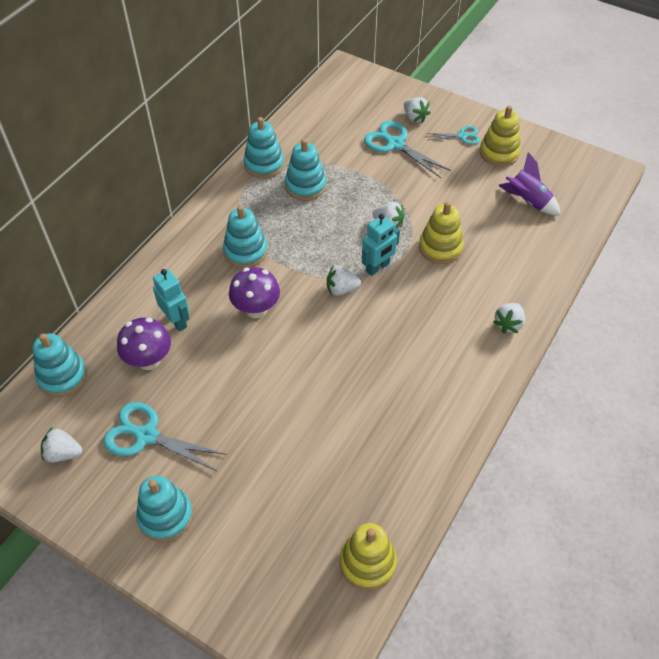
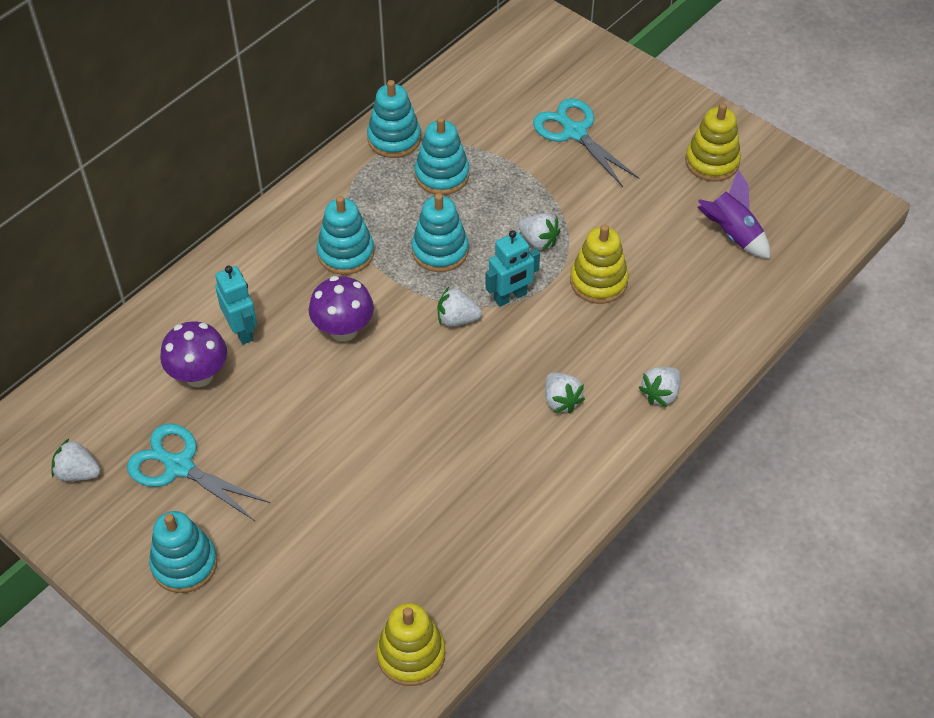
camera: 10 degrees right, 0 degrees up
turquoise stacking toy [33,333,87,397] -> turquoise stacking toy moved to [412,193,469,272]
white strawberry [404,97,430,123] -> white strawberry moved to [545,373,585,413]
turquoise scissors [426,126,480,145] -> none

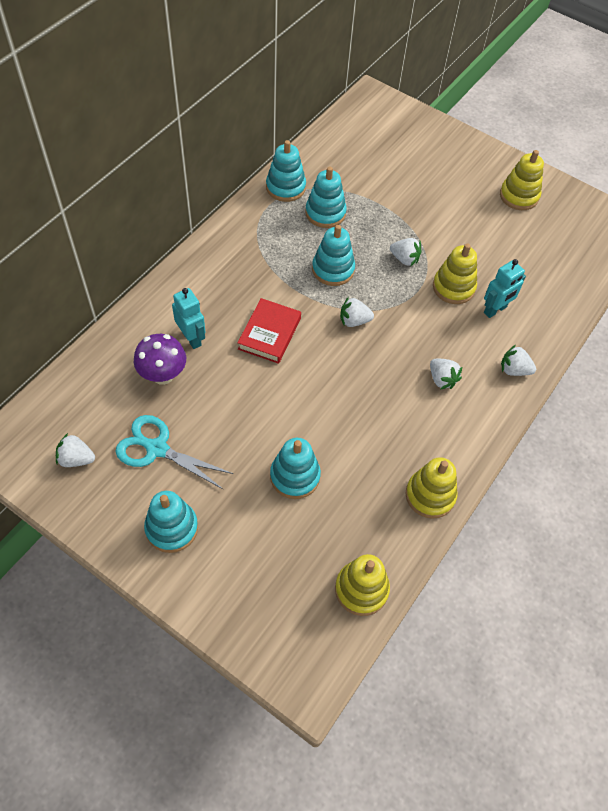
camera: 10 degrees left, 5 degrees up
purple mushroom [309,276,374,341] -> red book [238,298,301,364]
turquoise stacking toy [317,196,374,275] -> turquoise stacking toy moved to [270,438,321,499]
turquoise robot [485,230,540,307] -> turquoise robot moved to [484,259,526,318]
turquoise scissors [533,98,640,187] -> none
white strawberry [639,367,681,407] -> white strawberry turned 75 degrees clockwise [501,345,536,376]
purple rocket [698,169,770,259] -> none
none -> yellow stacking toy [406,457,458,519]

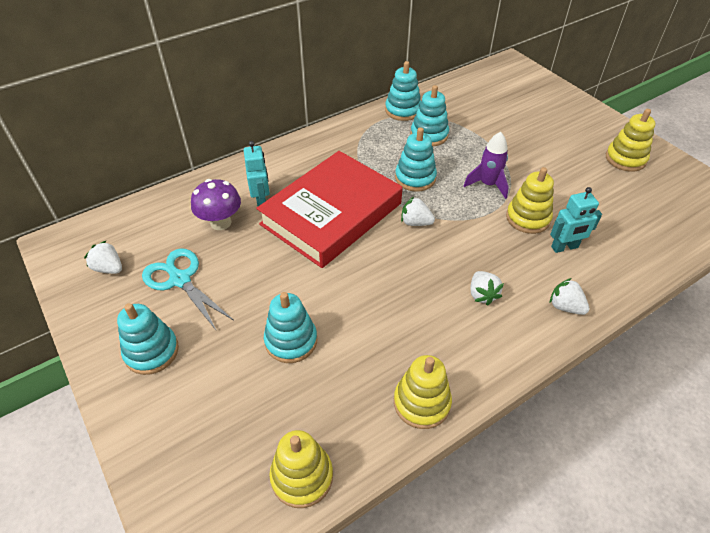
camera: 25 degrees right, 10 degrees down
red book [238,298,301,364] -> red book [256,151,403,268], size x2.03
white strawberry [390,238,422,266] -> purple rocket [464,132,509,199]

